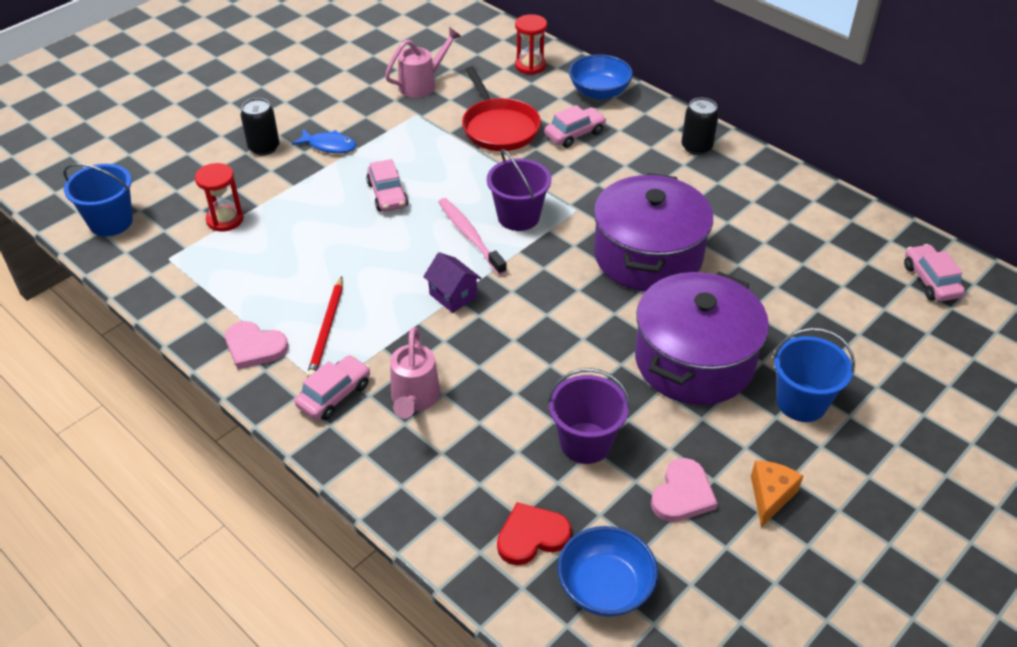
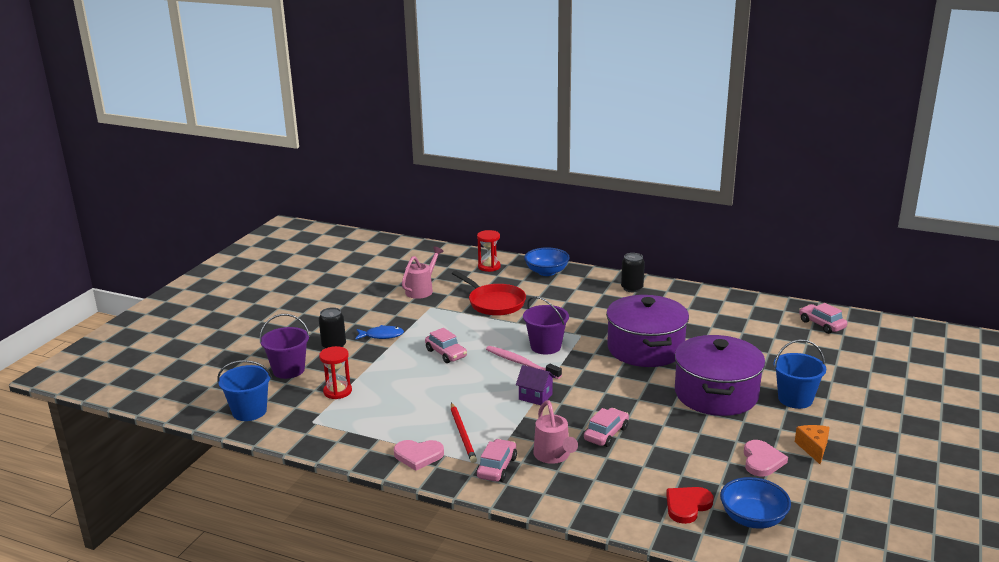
camera: 20 degrees left, 20 degrees down
pink car [545,105,607,148] -> pink car moved to [584,408,629,447]
purple bucket [548,368,630,464] -> purple bucket moved to [260,314,310,379]

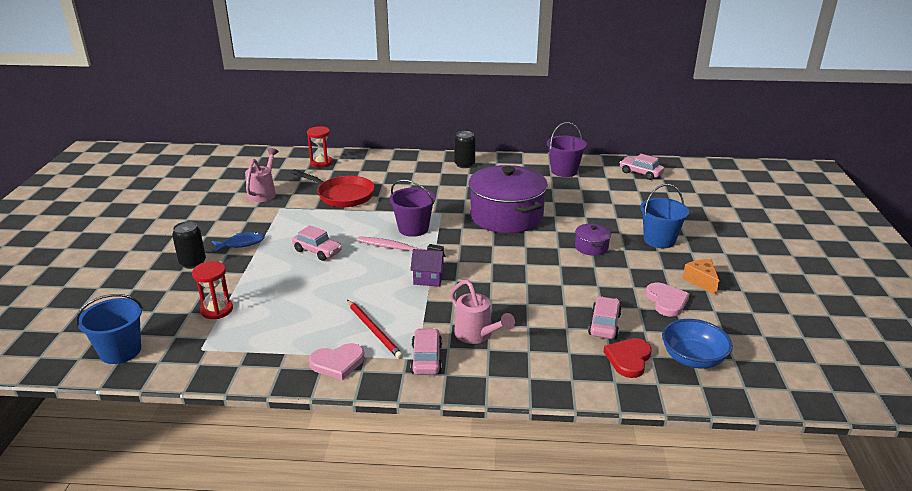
camera: 20 degrees left, 5 degrees up
purple bucket [260,314,310,379] -> purple bucket moved to [547,122,587,177]
blue bowl [524,247,570,276] -> none
pink car [584,408,629,447] -> pink car moved to [588,296,622,339]
purple pot [675,335,765,416] -> purple pot [575,224,611,256], size x0.43

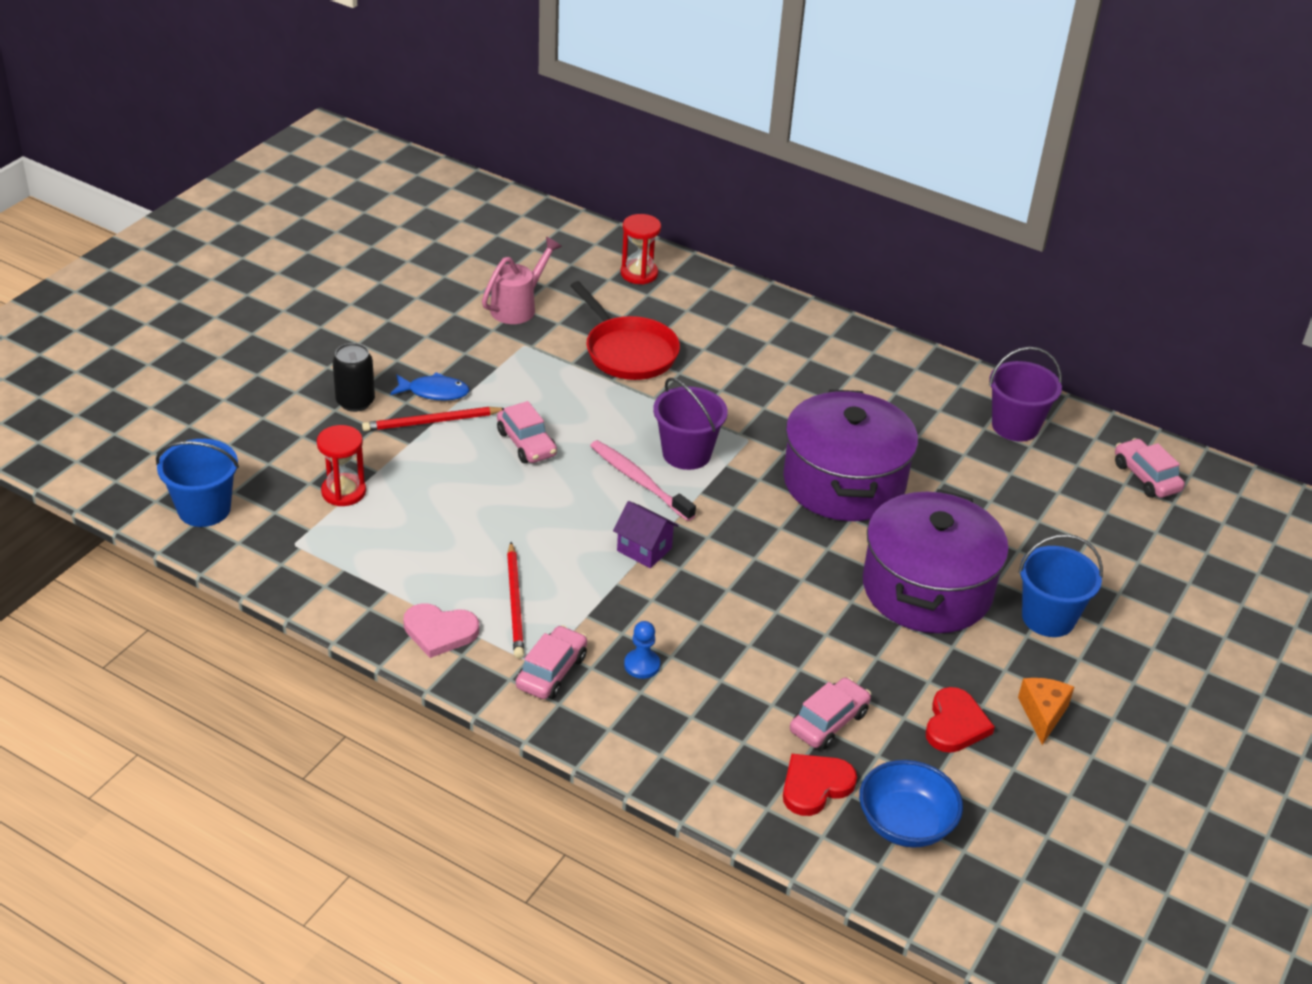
camera: 25 degrees right, 10 degrees up
pink watering can [450,280,515,344] -> blue pawn [624,621,660,679]
black can [454,131,476,168] -> none
purple pot [575,224,611,256] -> purple pot [863,489,1009,633], size x2.35
pink heart [645,283,690,317] -> red heart [926,687,995,753]
none -> red pencil [362,407,504,431]

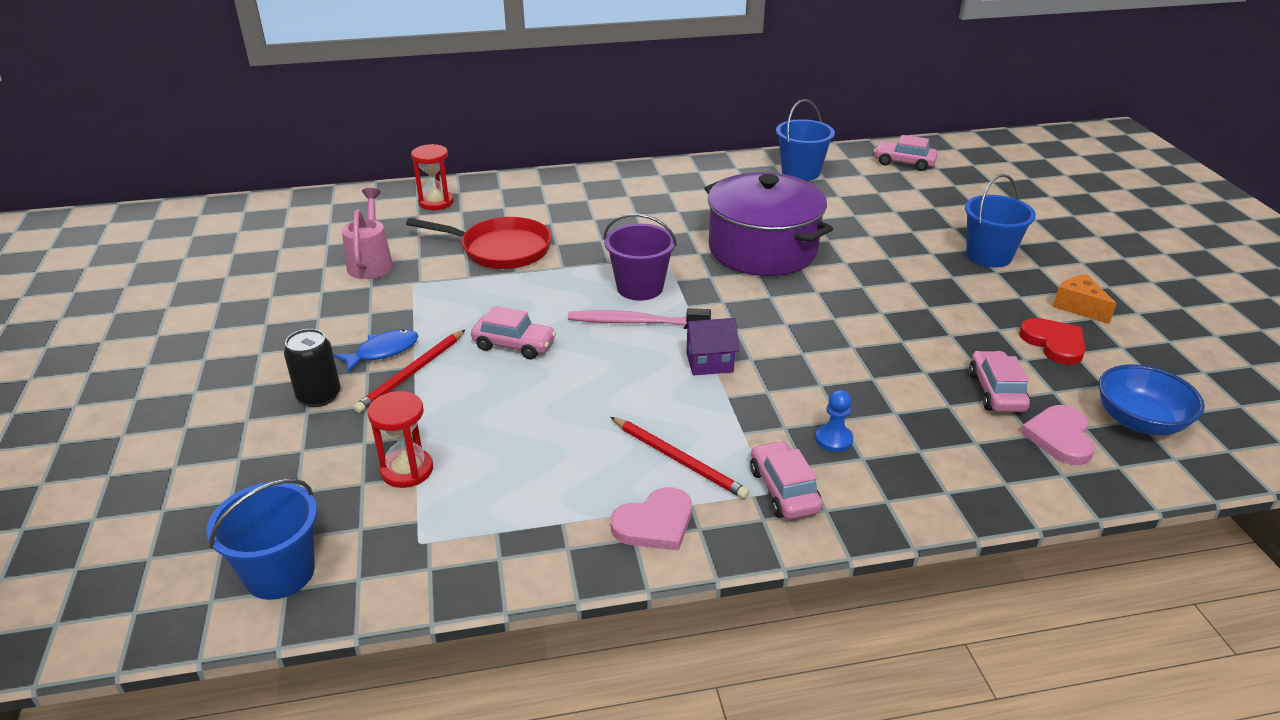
camera: 40 degrees left, 5 degrees down
red heart [783,754,857,816] -> pink heart [1020,405,1095,465]
purple pot [863,489,1009,633] -> none
purple bucket [989,347,1062,442] -> blue bucket [776,99,835,181]

